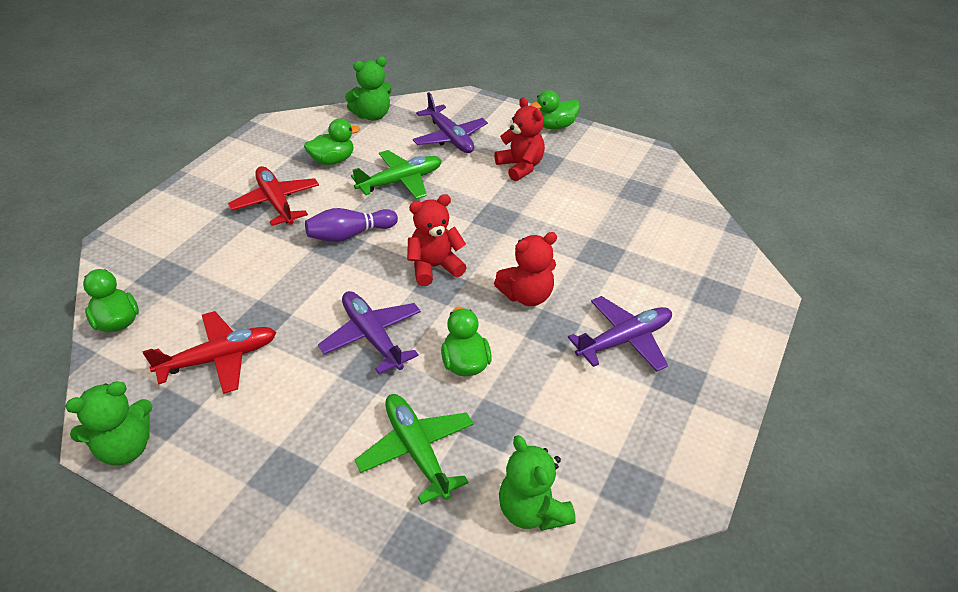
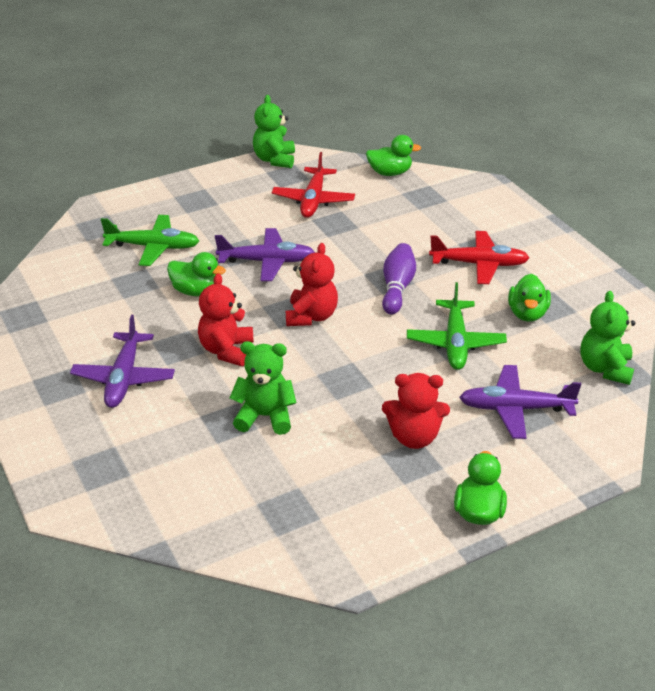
camera: 125 degrees right, 5 degrees down
green teddy bear [499,435,576,531] -> green teddy bear moved to [230,341,296,435]

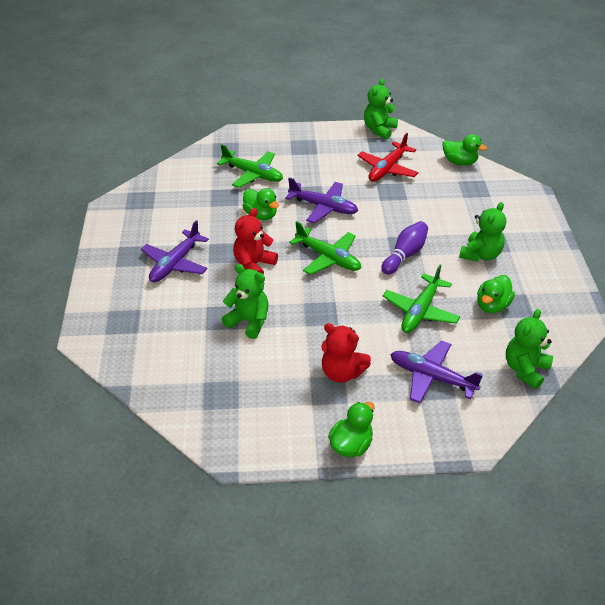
camera: 25 degrees right, 5 degrees up
red teddy bear [286,243,338,326] -> green plane [289,221,361,275]
red plane [429,231,529,284] -> green teddy bear [459,202,506,262]

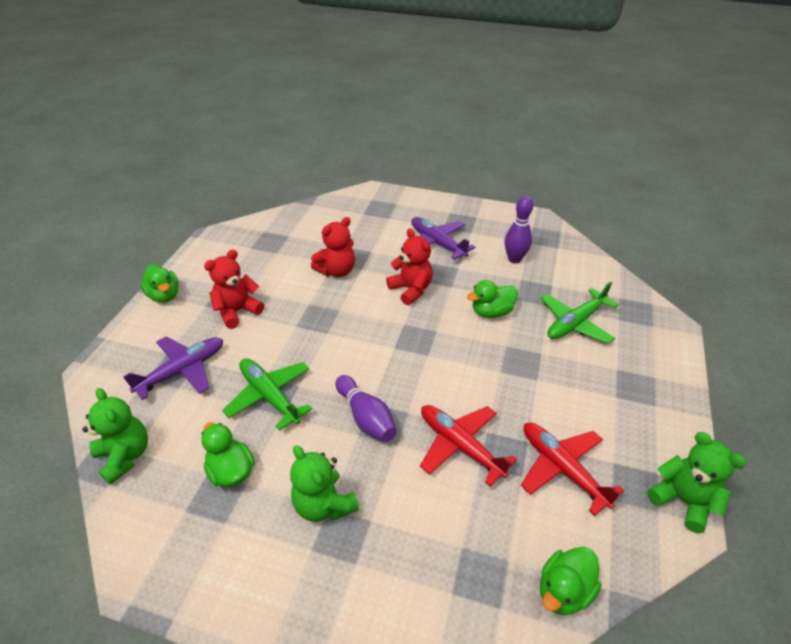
camera: 110 degrees right, 0 degrees up
green teddy bear [221,264,269,339] -> red teddy bear [311,217,355,277]
purple plane [285,178,358,223] -> none
green plane [289,221,361,275] -> none
none -> red plane [420,405,517,487]
none -> purple bowling pin [505,196,533,263]

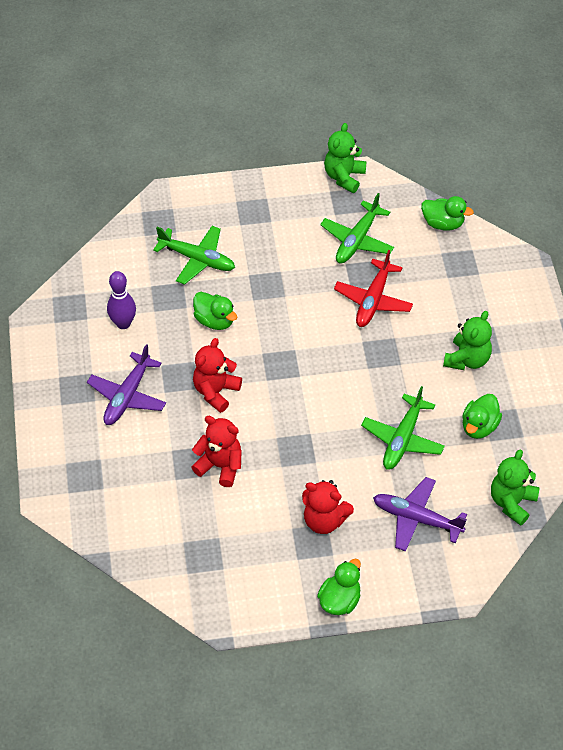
camera: 115 degrees left, 10 degrees up
purple bowling pin [336,375,397,442] -> none
red plane [521,422,624,516] -> green plane [320,193,394,263]

